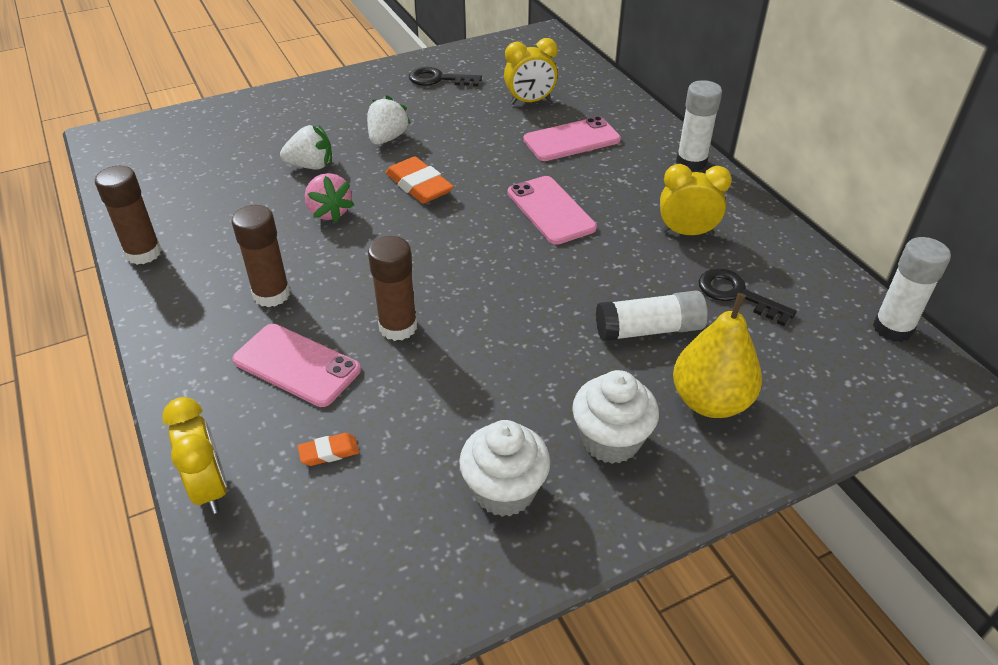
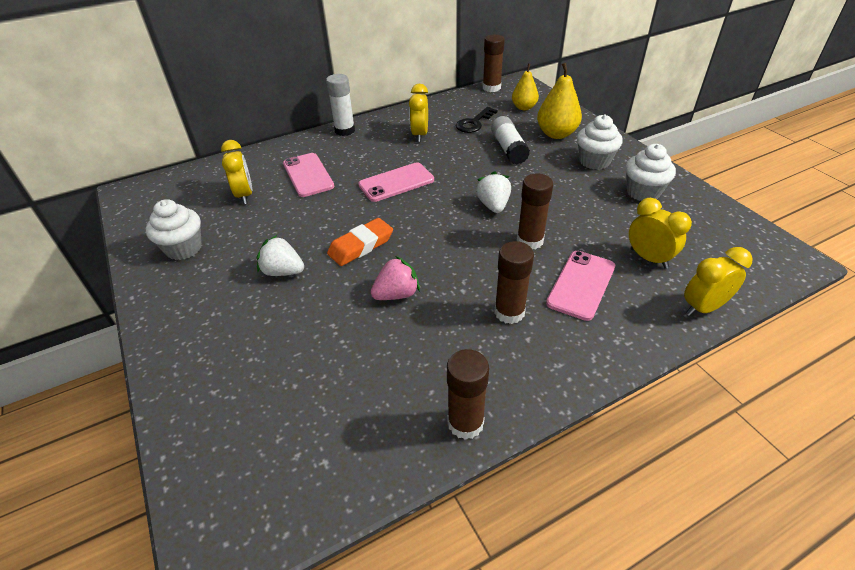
camera: 90 degrees left, 0 degrees up
white strawberry [280,125,332,169] -> white strawberry moved to [476,171,511,213]
orange eraser [298,433,359,466] -> yellow clock [629,198,692,268]
black key [409,67,482,87] -> white cupcake [146,199,202,260]
white glue stick [873,237,951,342] -> brown glue stick [483,34,505,92]
none -> yellow pear [512,64,539,110]

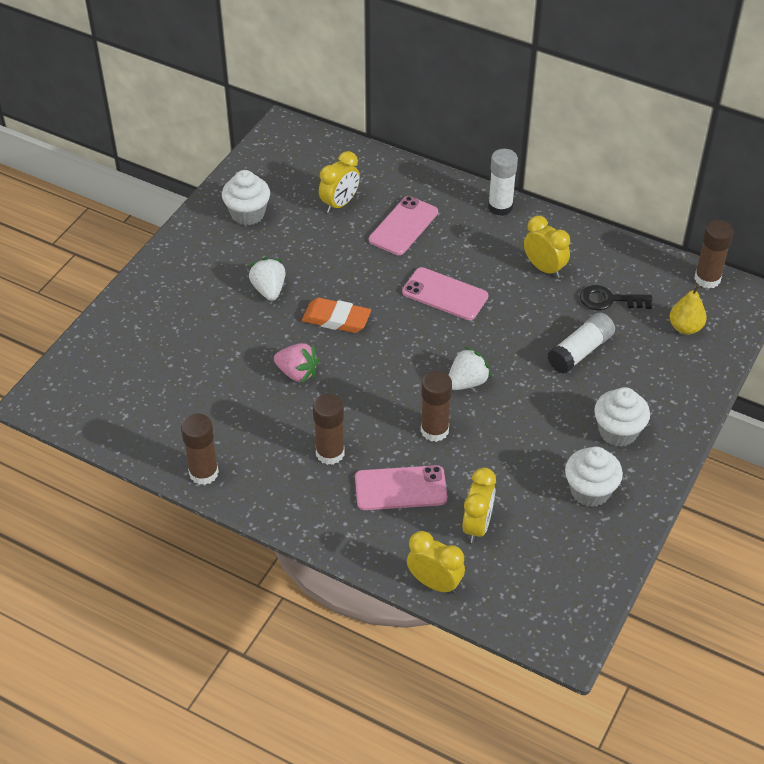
camera: 55 degrees right, 5 degrees up
yellow clock [409,84,428,142] -> yellow clock turned 75 degrees clockwise [524,216,570,278]
yellow pear [537,63,582,139] -> none

